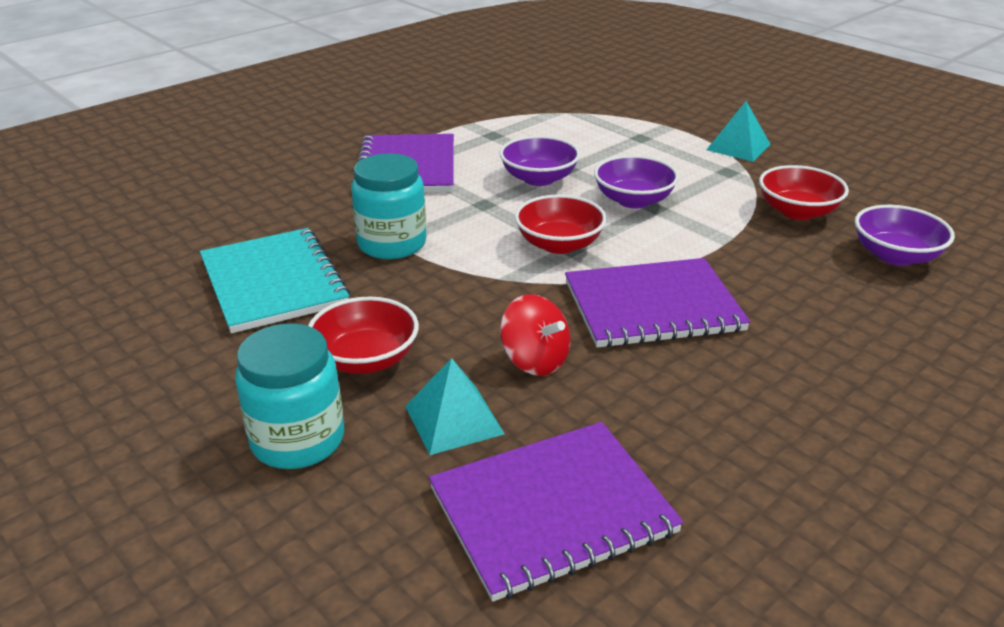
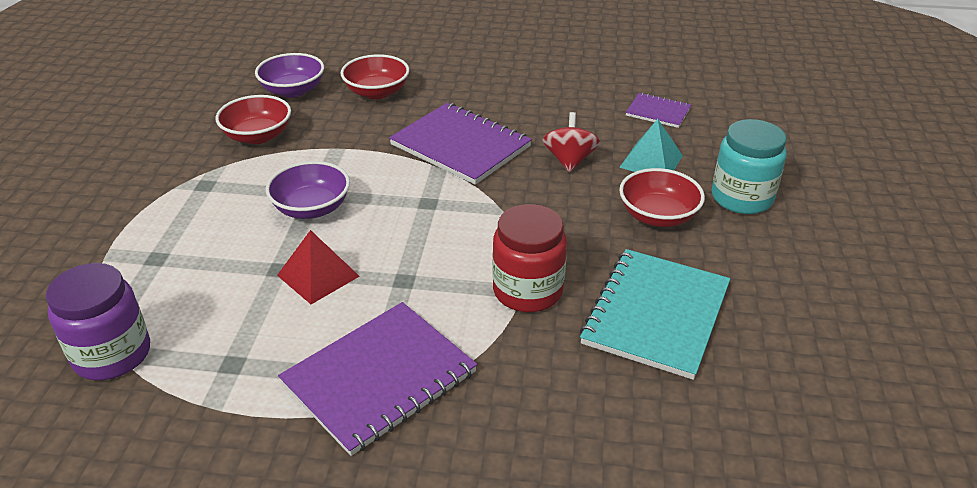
camera: 130 degrees left, 5 degrees up
turquoise jar [351,153,426,259] -> red jar [493,204,567,312]
purple notebook [429,422,684,602] -> purple notebook [626,93,691,128], size x0.52
purple bowl [499,136,580,186] -> red pyramid [277,230,360,304]
red bowl [514,194,607,254] -> red bowl moved to [341,54,409,99]
turquoise pyramid [706,101,771,162] -> none
none -> purple jar [46,263,150,380]

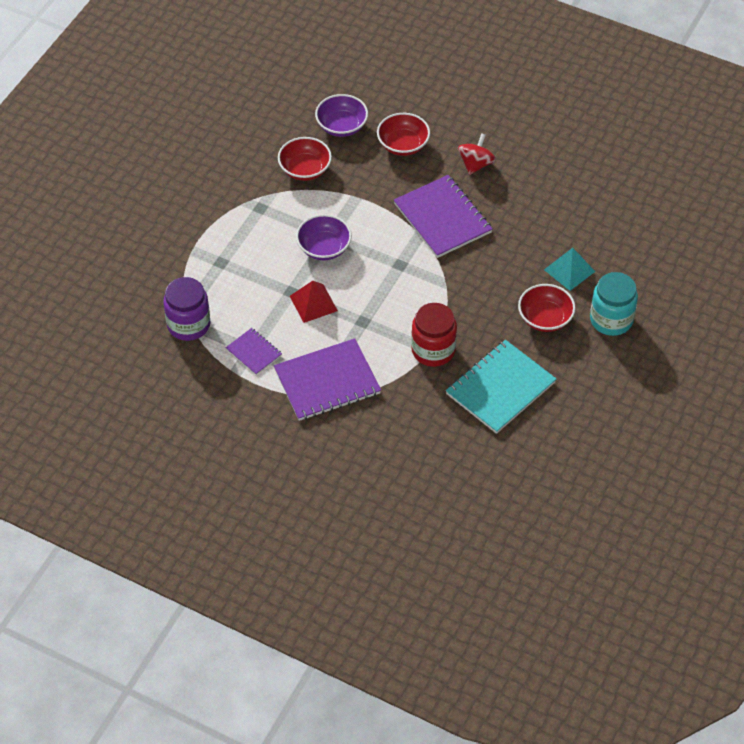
camera: 20 degrees right, 15 degrees up
red spinning top [542,112,600,173] -> red spinning top moved to [458,133,496,175]
purple notebook [626,93,691,128] -> purple notebook moved to [226,328,282,375]

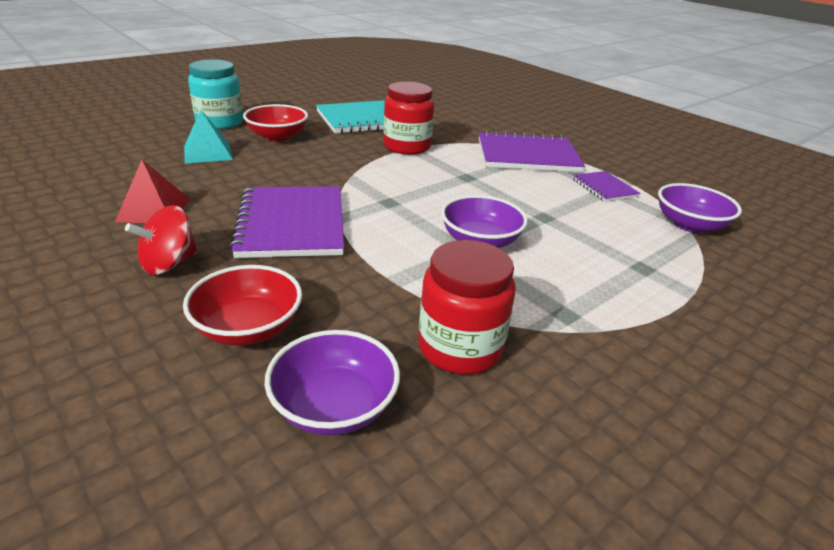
camera: 160 degrees left, 20 degrees down
purple jar [163,277,210,341] -> purple bowl [658,183,742,233]
red bowl [278,137,332,181] -> red jar [418,240,516,374]
red pyramid [290,281,338,323] -> red pyramid moved to [115,160,190,223]

